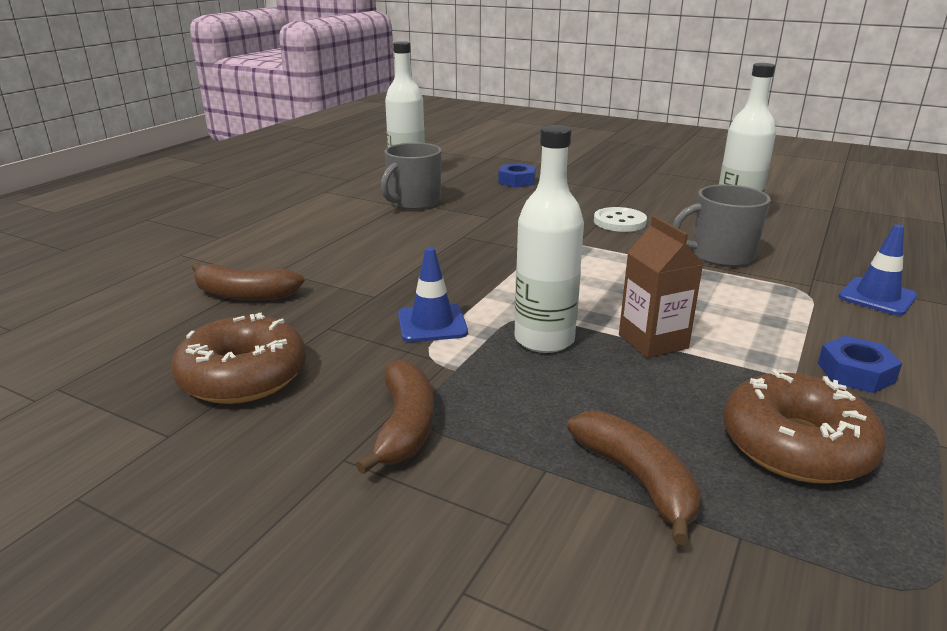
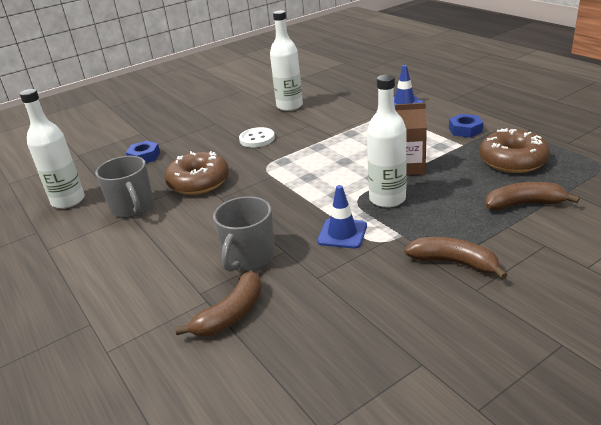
camera: 60 degrees left, 5 degrees up
brown donut [171,313,306,404] -> brown donut moved to [165,151,229,195]
grey mug [673,184,771,267] -> grey mug moved to [213,196,275,272]

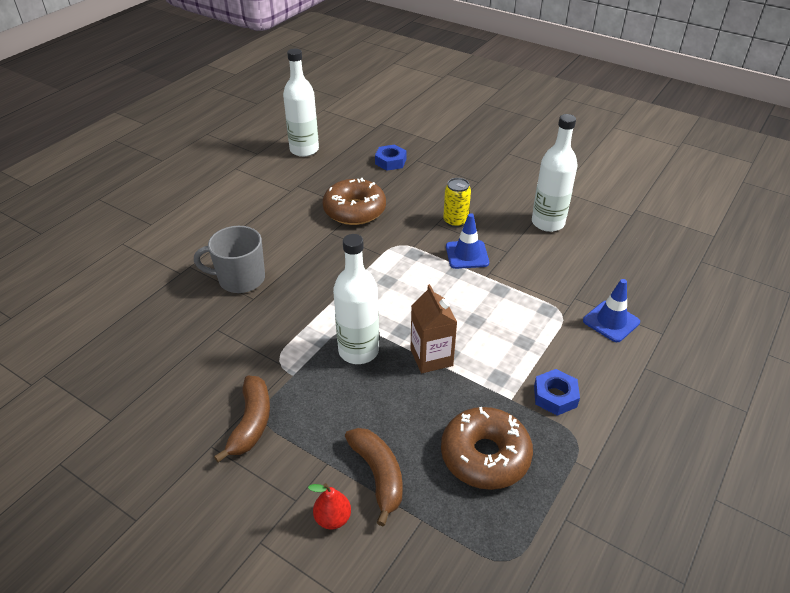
camera: 65 degrees right, 10 degrees up
grey mug [95,156,154,218] -> none
brown banana [175,271,262,336] -> none
white button [239,127,275,147] -> yellow can [443,178,471,228]
blue traffic cone [317,185,367,249] -> blue traffic cone moved to [446,213,489,269]
none -> red pear [308,483,351,529]

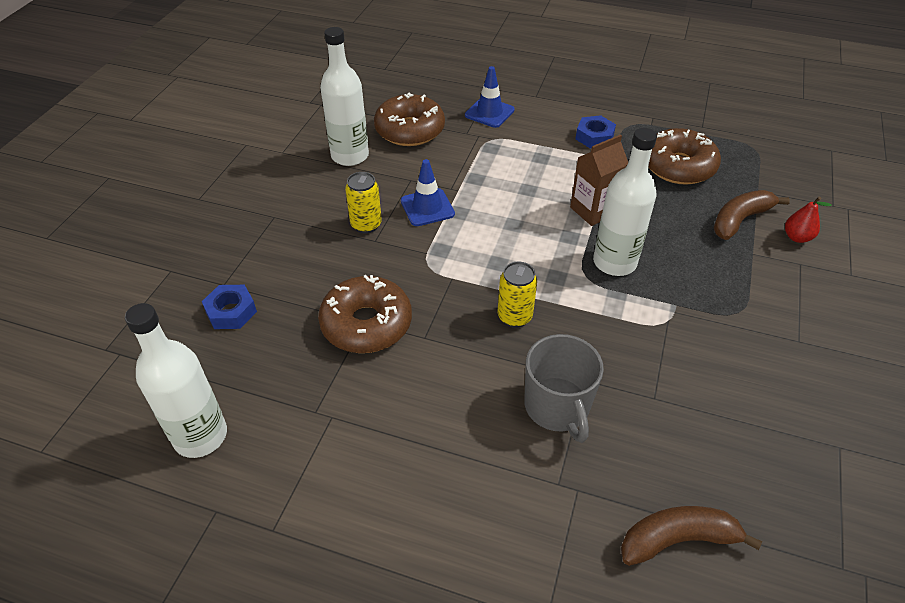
camera: 105 degrees left, 5 degrees up
brown banana [214,376,270,463] -> brown banana moved to [621,506,762,566]
none -> brown donut [374,92,445,146]
none -> yellow can [498,262,537,328]

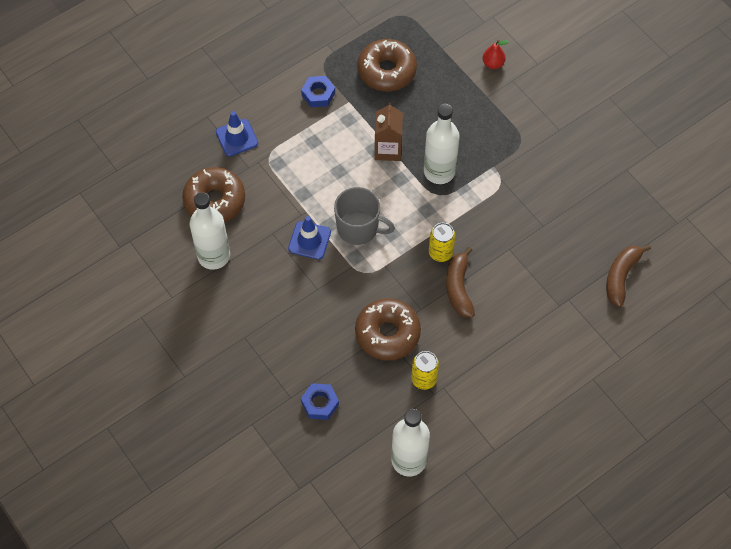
camera: 55 degrees left, 15 degrees up
yellow can [345,172,382,234] -> yellow can moved to [411,351,439,390]
grey mug [524,334,604,443] -> grey mug moved to [334,187,395,245]
brown banana [714,190,790,240] -> brown banana moved to [446,247,475,318]

